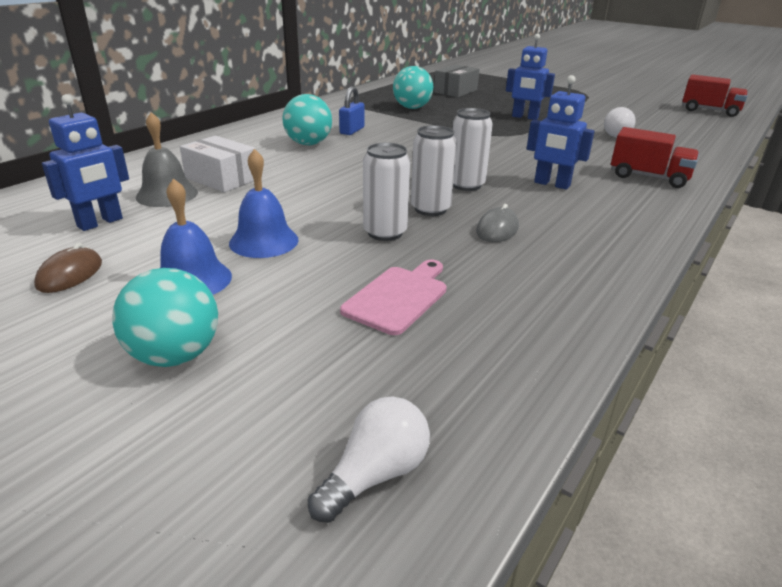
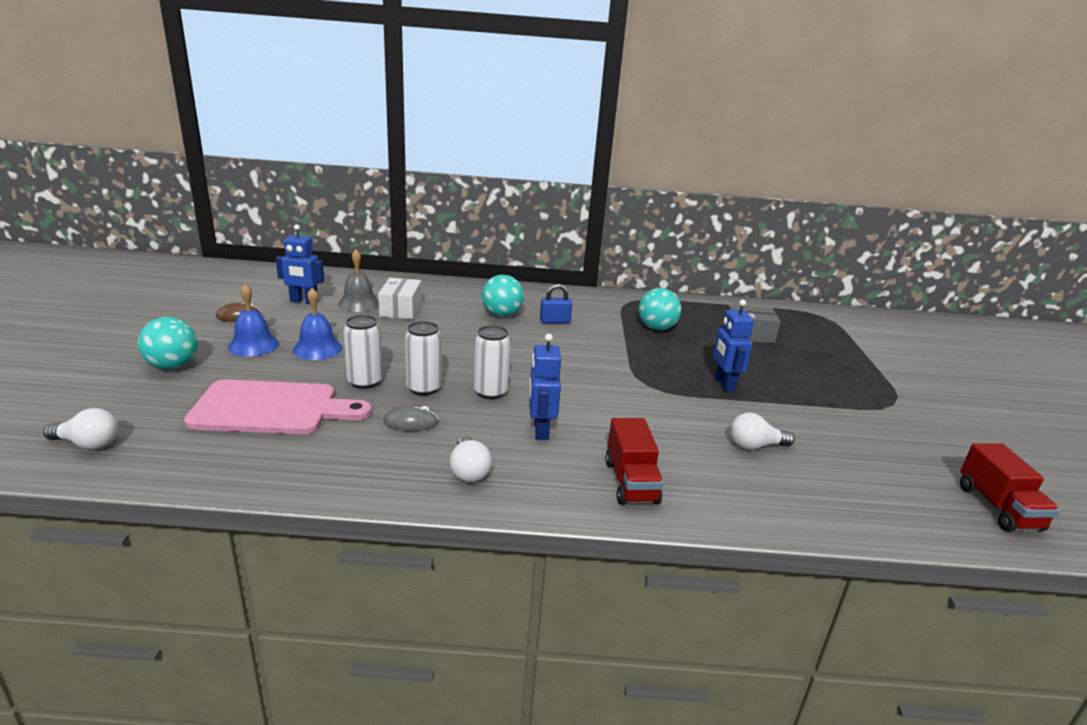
camera: 55 degrees right, 5 degrees down
pink cutting board [340,260,447,335] -> pink cutting board [184,379,371,434], size x1.75
none -> white light bulb [450,435,492,482]

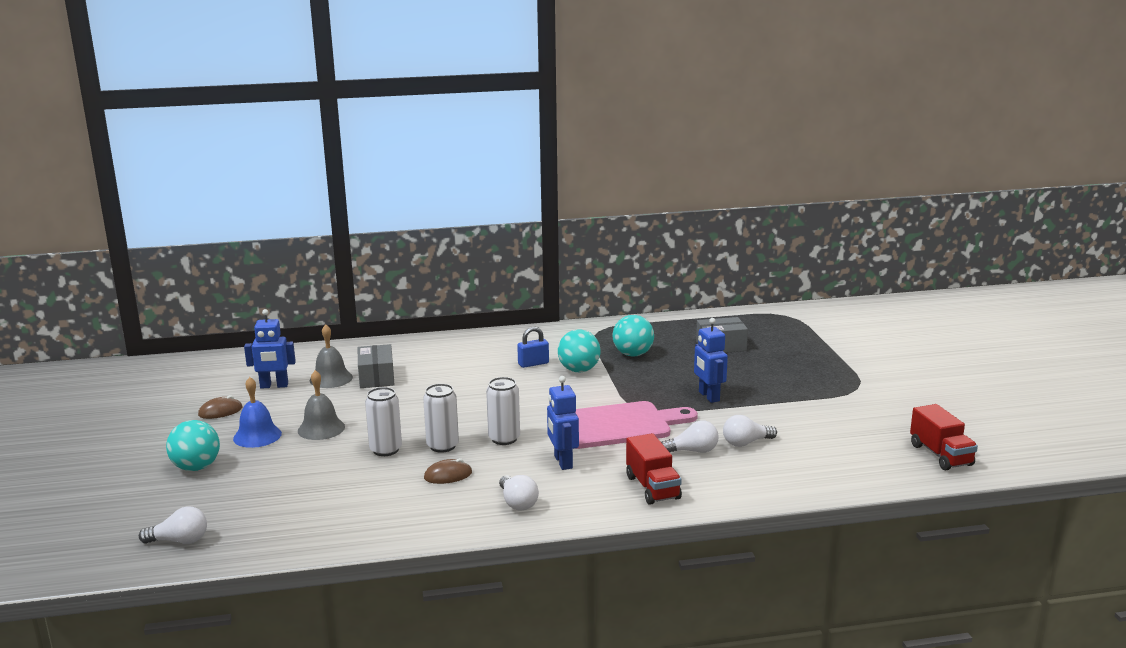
camera: 10 degrees left, 5 degrees down
pink cutting board [184,379,371,434] -> pink cutting board moved to [574,401,698,449]
blue bell [293,288,342,360] -> grey bell [298,370,345,440]
white box [378,278,422,319] -> grey box [358,344,395,388]
grey mouse [384,405,439,431] -> brown mouse [424,458,472,484]
turquoise ball [482,275,524,317] -> turquoise ball moved to [558,329,600,372]
none -> white light bulb [661,420,719,453]

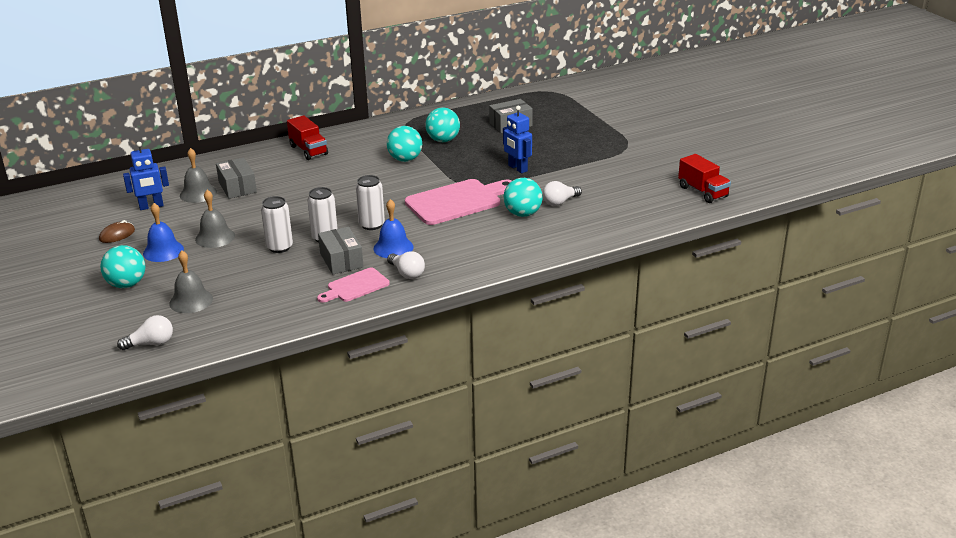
camera: 15 degrees left, 10 degrees up
brown mouse [424,458,472,484] -> grey box [318,227,364,275]
blue padlock [517,327,549,368] -> none
blue robot [547,376,579,470] -> none
red truck [626,433,682,505] -> red truck moved to [287,115,328,160]
white light bulb [661,420,719,453] -> turquoise ball [504,178,543,217]
none -> grey bell [169,251,213,313]
none -> pink cutting board [317,267,390,303]
none -> blue bell [374,199,414,258]

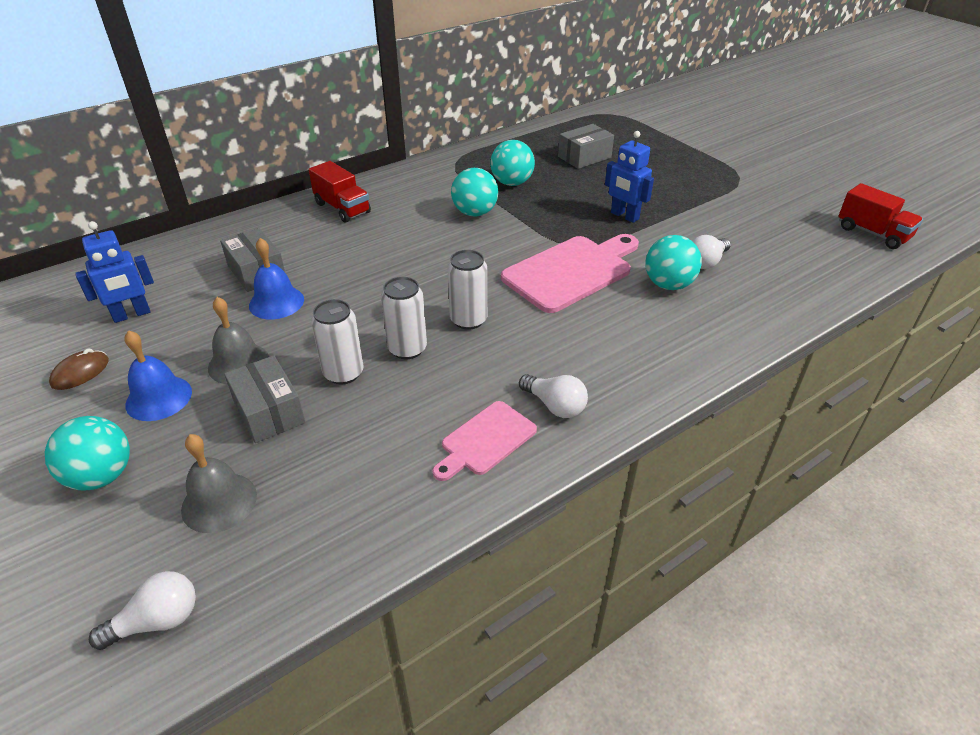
camera: 10 degrees left, 10 degrees up
grey bell [180,148,217,203] -> none
grey box [318,227,364,275] -> grey box moved to [224,355,305,443]
blue bell [374,199,414,258] -> blue bell moved to [249,238,304,319]

